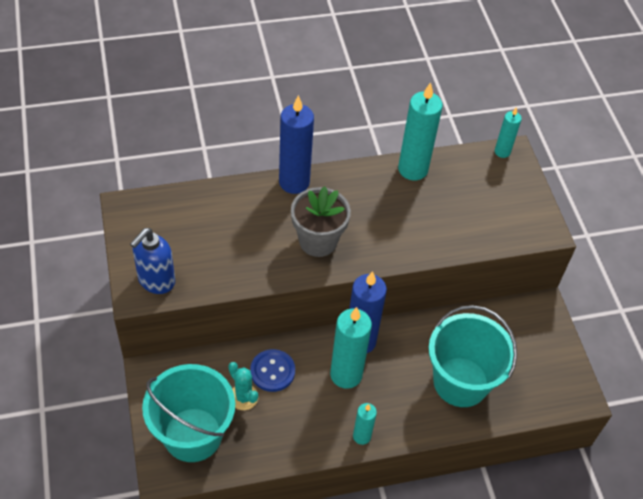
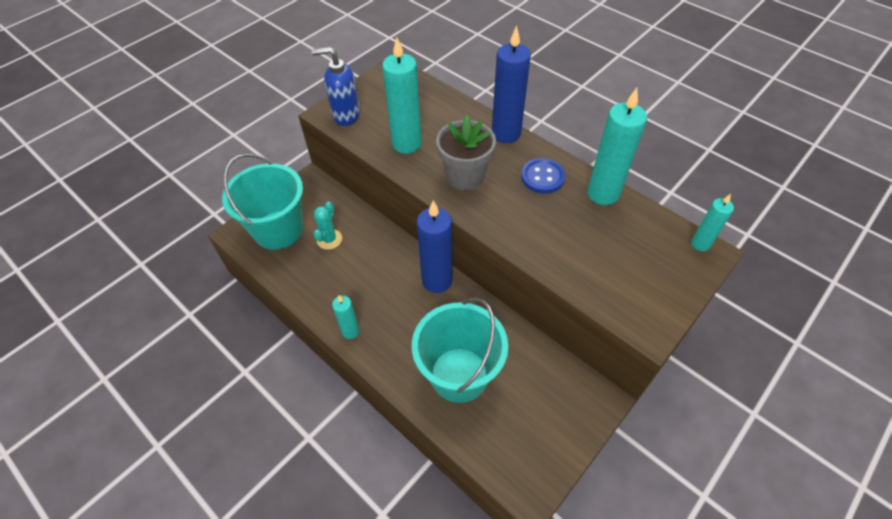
camera: 60 degrees right, 0 degrees up
blue button [250,349,295,392] -> blue button moved to [521,158,566,194]
turquoise candle [330,307,372,389] -> turquoise candle moved to [382,37,422,154]

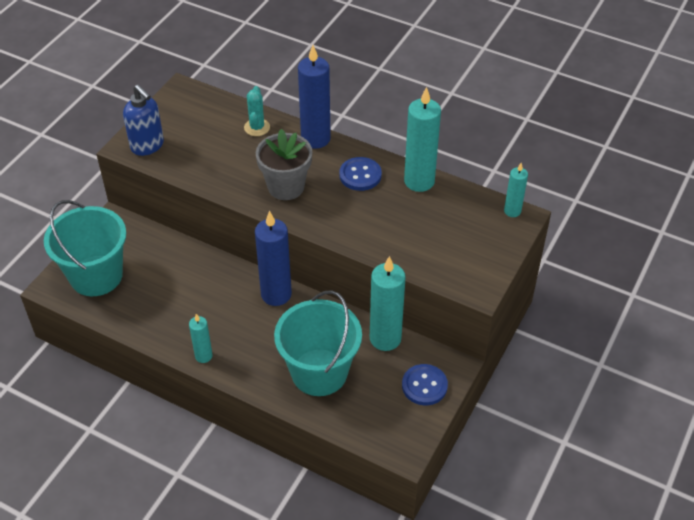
camera: 15 degrees left, 5 degrees down
blue soap dispenser [312,47,360,126] -> blue soap dispenser turned 120 degrees counterclockwise [123,85,164,156]
turquoise cactus [314,202,342,250] -> turquoise cactus moved to [244,86,270,136]
turquoise candle [382,37,422,154] -> turquoise candle moved to [370,256,406,351]
none -> blue button [402,364,448,405]

